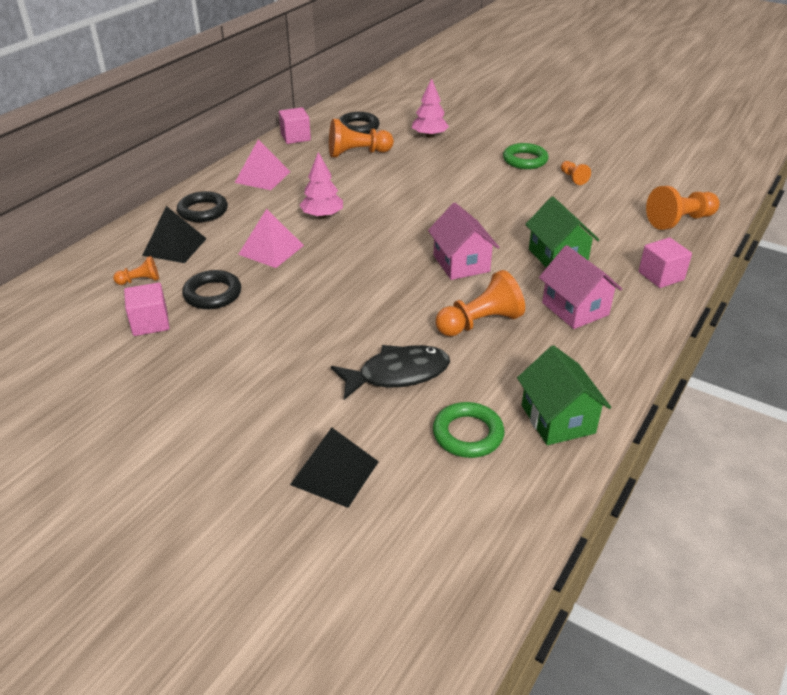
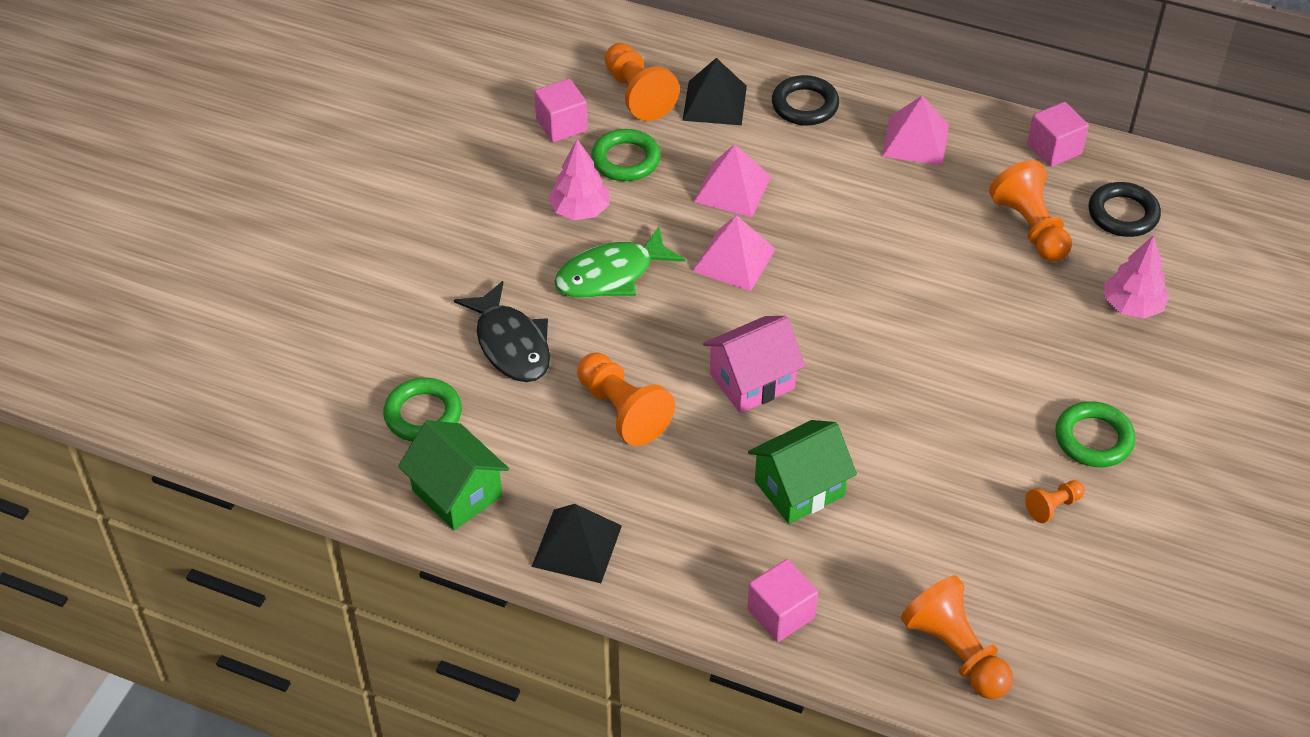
camera: 80 degrees right, 10 degrees up
orange pawn [113,256,159,285] -> orange pawn [604,43,680,121], size x1.91
black ring [182,270,241,309] -> green ring [591,129,661,181]
black pyramid [290,427,379,508] -> black pyramid moved to [532,504,622,583]
pink tree [300,152,343,218] -> pink tree moved to [548,139,610,220]
green house [517,345,611,445] -> green house turned 75 degrees clockwise [398,420,509,530]
pink house [539,245,622,329] -> none
none -> green fish [554,226,685,298]
none -> pink pyramid [693,215,776,291]

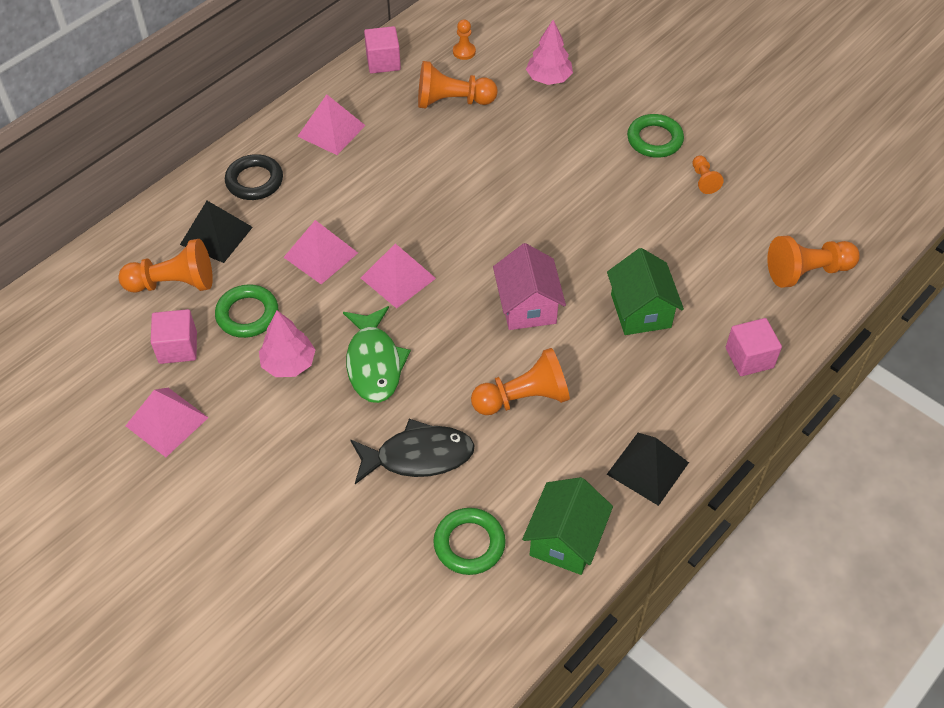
camera: 70 degrees left, 5 degrees up
green house [398,420,509,530] -> green house turned 45 degrees counterclockwise [522,477,613,575]
black ring [1088,182,1161,237] -> orange pawn [453,19,476,60]
none -> pink pyramid [126,388,209,457]

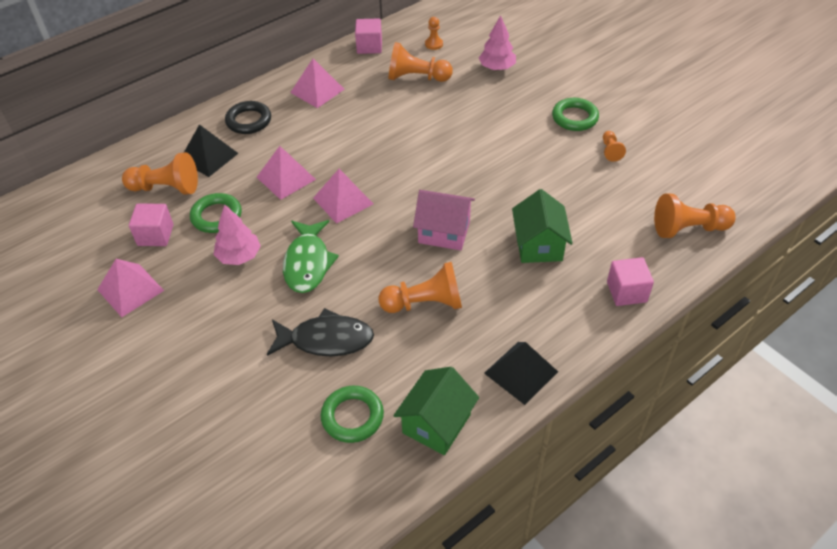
camera: 10 degrees right, 5 degrees down
pink house [493,243,566,330] -> pink house turned 75 degrees counterclockwise [413,190,475,250]

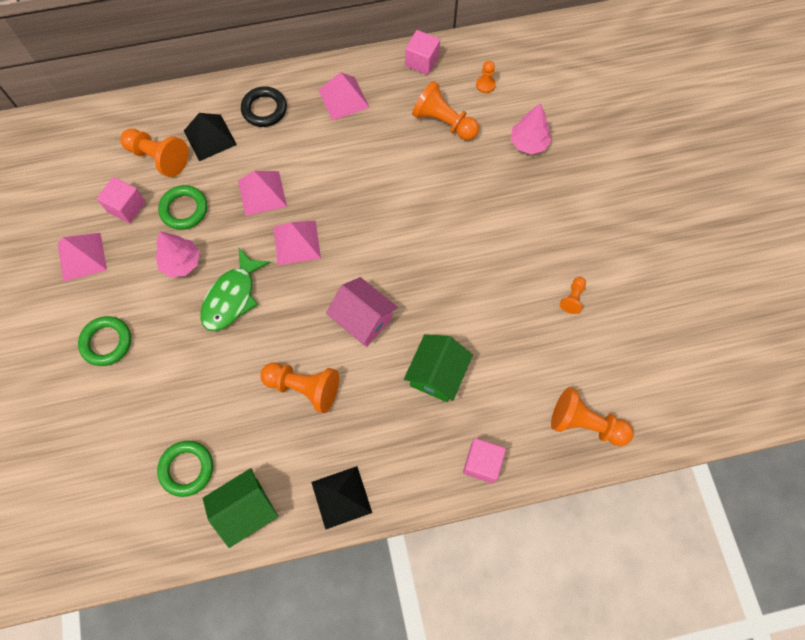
camera: 25 degrees right, 20 degrees up
black fish [267,308,374,356] -> none
green ring [552,98,599,131] -> green ring moved to [78,316,131,366]

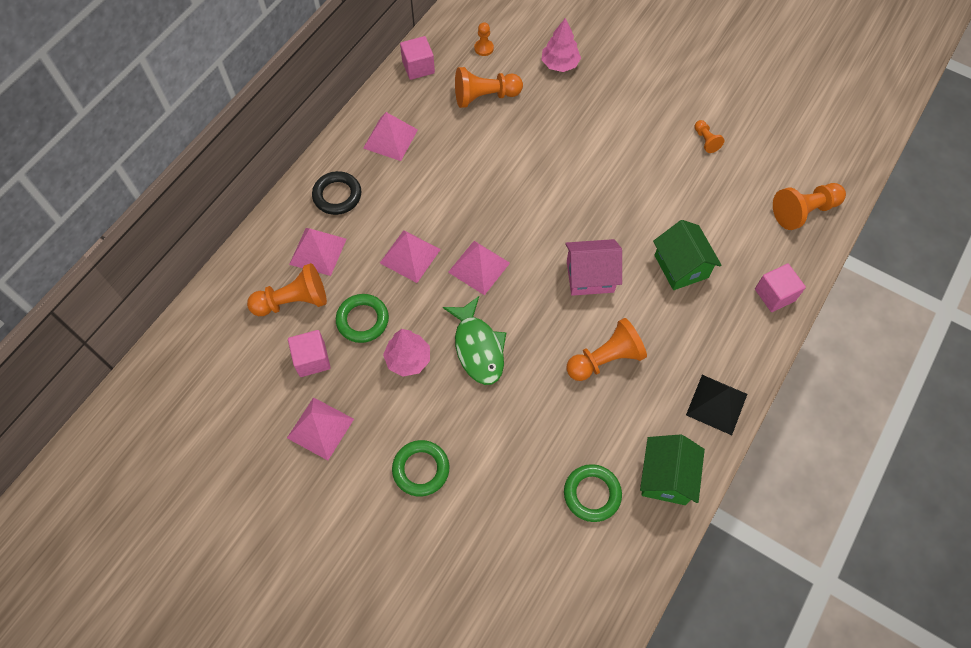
camera: 45 degrees left, 5 degrees down
black pyramid [184,113,237,161] -> pink pyramid [289,228,347,276]

